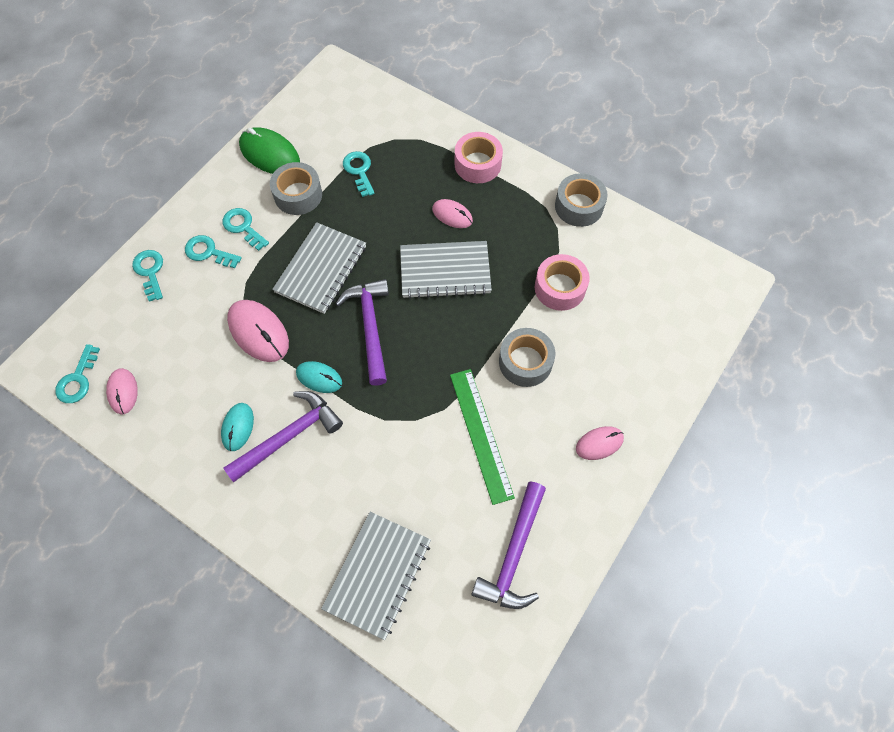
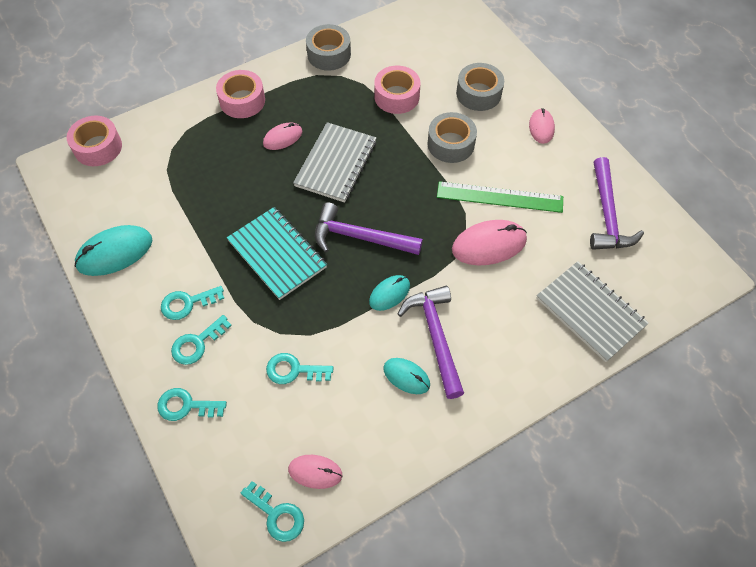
camera: 65 degrees left, 5 degrees down
pink mouse [227,300,289,362] -> pink mouse moved to [452,220,527,265]
green mouse [239,127,300,174] -> turquoise mouse [75,225,152,276]
grey tape [270,162,322,215] -> grey tape moved to [456,63,504,111]
grey notebook [272,222,366,314] -> turquoise notebook [227,207,327,300]
turquoise key [343,151,375,197] -> turquoise key moved to [266,353,333,384]
purple hammer [471,481,546,609] -> purple hammer turned 45 degrees clockwise [590,157,644,250]
none -> pink tape [66,116,122,166]

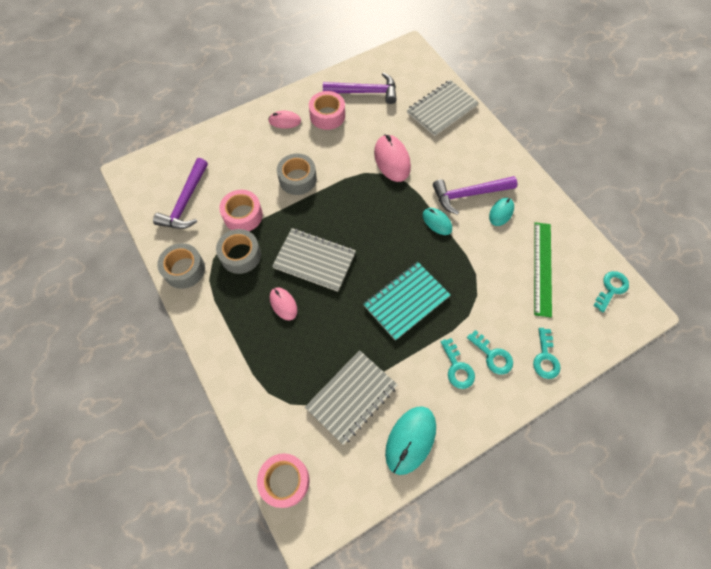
camera: 90 degrees left, 5 degrees up
turquoise mouse [75,225,152,276] -> turquoise mouse turned 60 degrees clockwise [385,406,436,475]
pink tape [216,70,265,118] -> pink tape moved to [309,91,345,130]
turquoise key [266,353,333,384] -> none
pink mouse [288,455,342,489] -> none
purple hammer [315,202,423,255] -> purple hammer moved to [153,158,208,229]
green ruler [437,181,563,213] -> green ruler moved to [534,222,552,318]
grey tape [456,63,504,111] -> grey tape moved to [216,229,261,274]
none -> grey notebook [305,350,398,445]

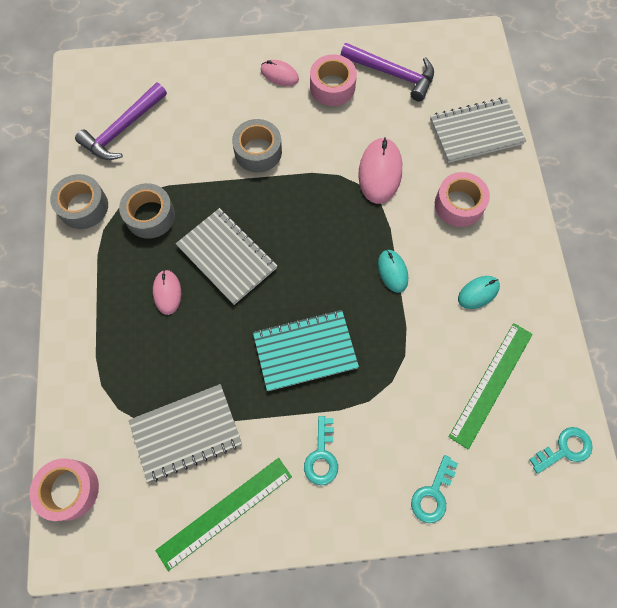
camera: 25 degrees right, 5 degrees up
pink tape [219,190,263,231] -> pink tape moved to [435,172,490,227]
turquoise mouse [385,406,436,475] -> green ruler [155,458,292,571]
purple hammer [433,176,517,215] -> none
turquoise key [467,330,513,375] -> none

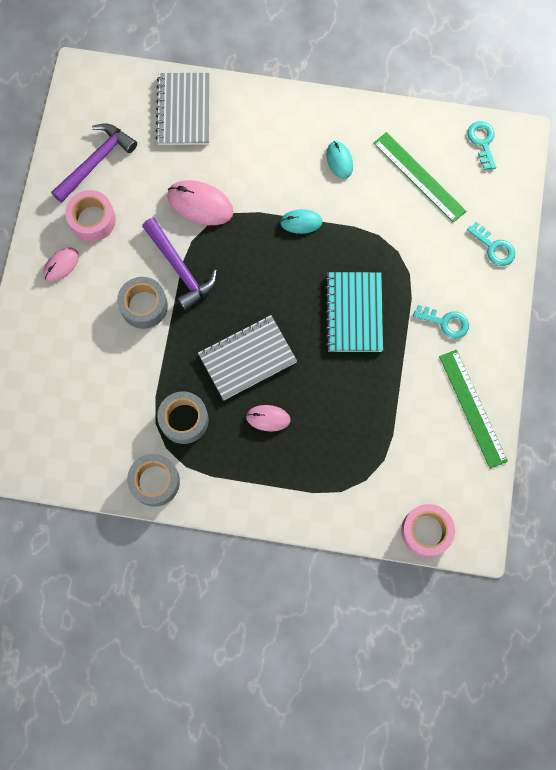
camera: 75 degrees left, 5 degrees up
purple hammer [75,83,167,160] -> purple hammer moved to [142,218,217,310]
grey notebook [129,384,242,482] -> none
pink tape [435,172,490,227] -> none

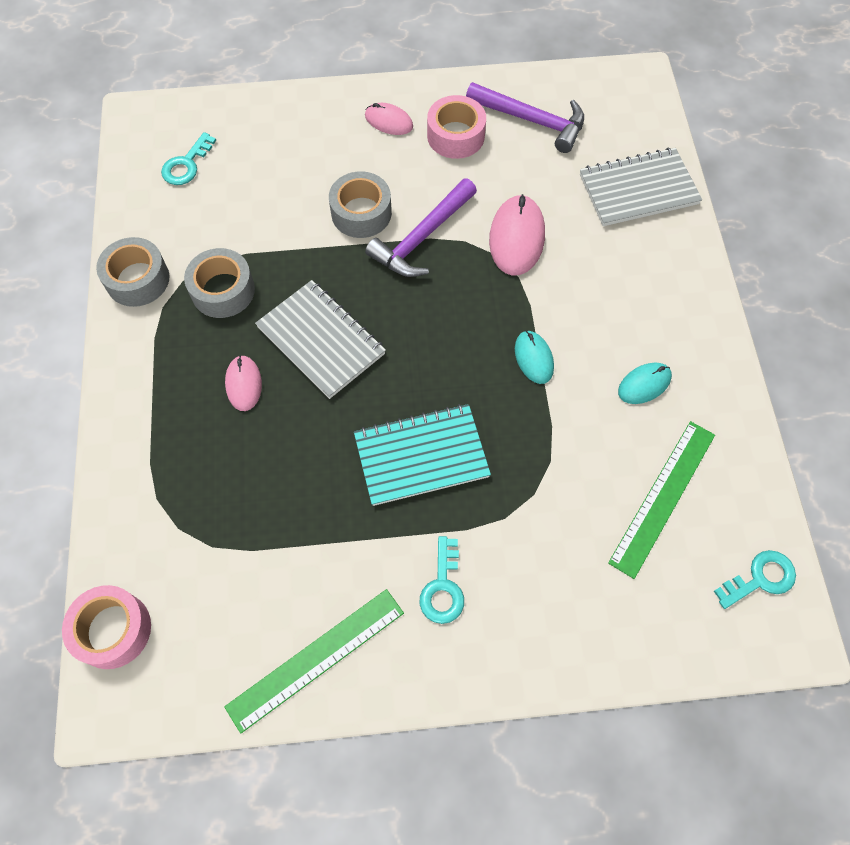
camera: 75 degrees right, 10 degrees down
turquoise key [467,222,515,266] -> turquoise key moved to [161,132,216,185]

